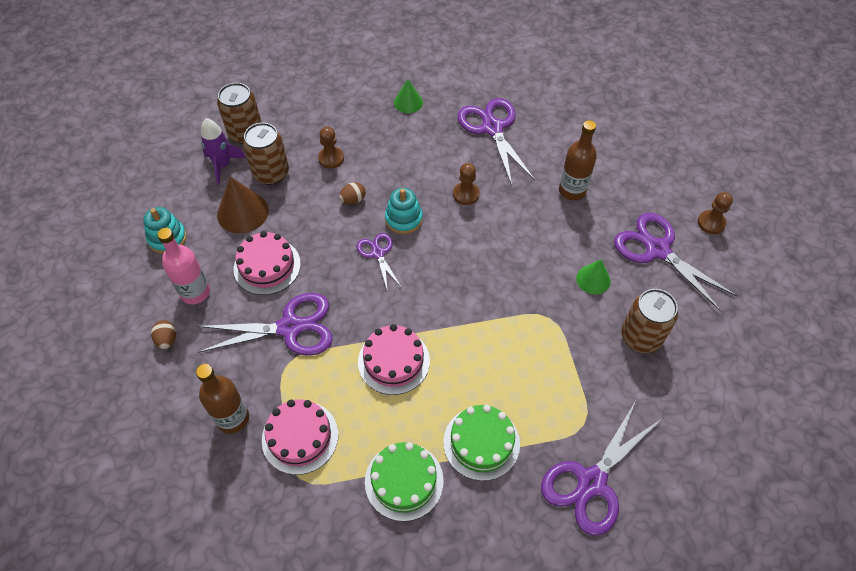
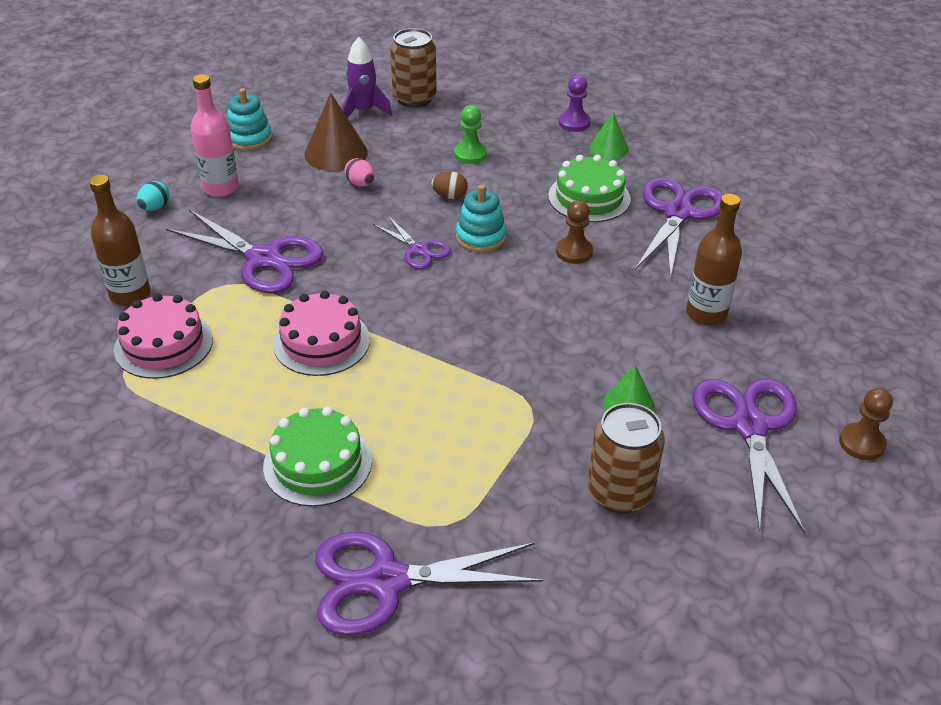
camera: 40 degrees right, 15 degrees down
brown egg [151,320,176,349] -> turquoise egg [136,181,169,211]
pink cake [234,231,301,295] -> none
brown can [243,123,289,185] -> none
brown pawn [318,127,344,169] -> green pawn [454,105,487,164]
purple scissors [357,233,402,292] -> purple scissors turned 120 degrees clockwise [373,216,451,269]
green cake [365,442,444,521] -> green cake moved to [548,155,631,222]
none -> pink egg [344,158,375,186]
none -> purple pawn [559,75,591,132]

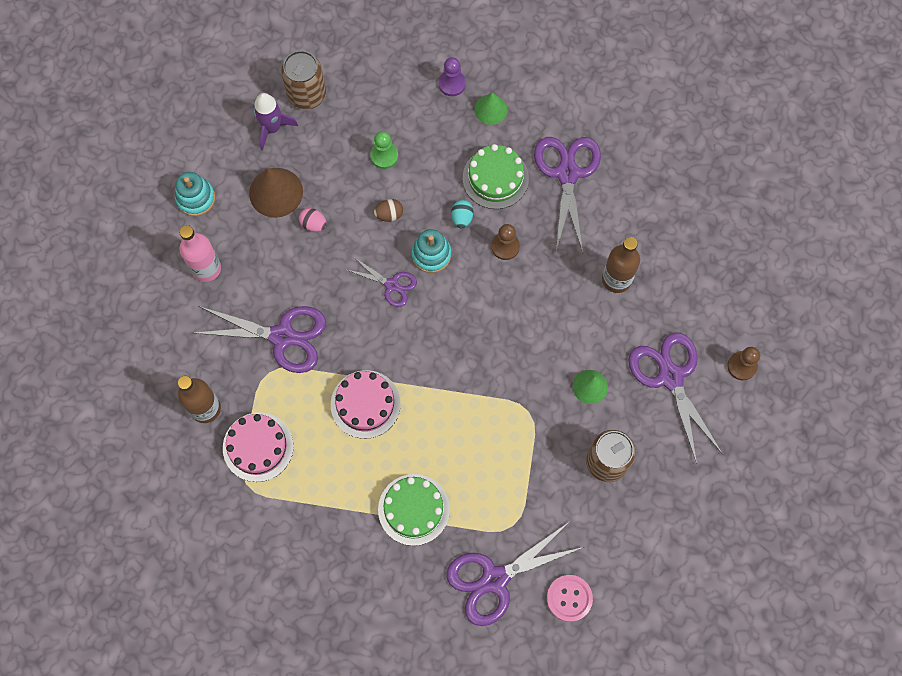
camera: 20 degrees left, 30 degrees up
turquoise egg [136,181,169,211] -> turquoise egg moved to [451,200,474,228]
none -> pink button [547,575,593,622]

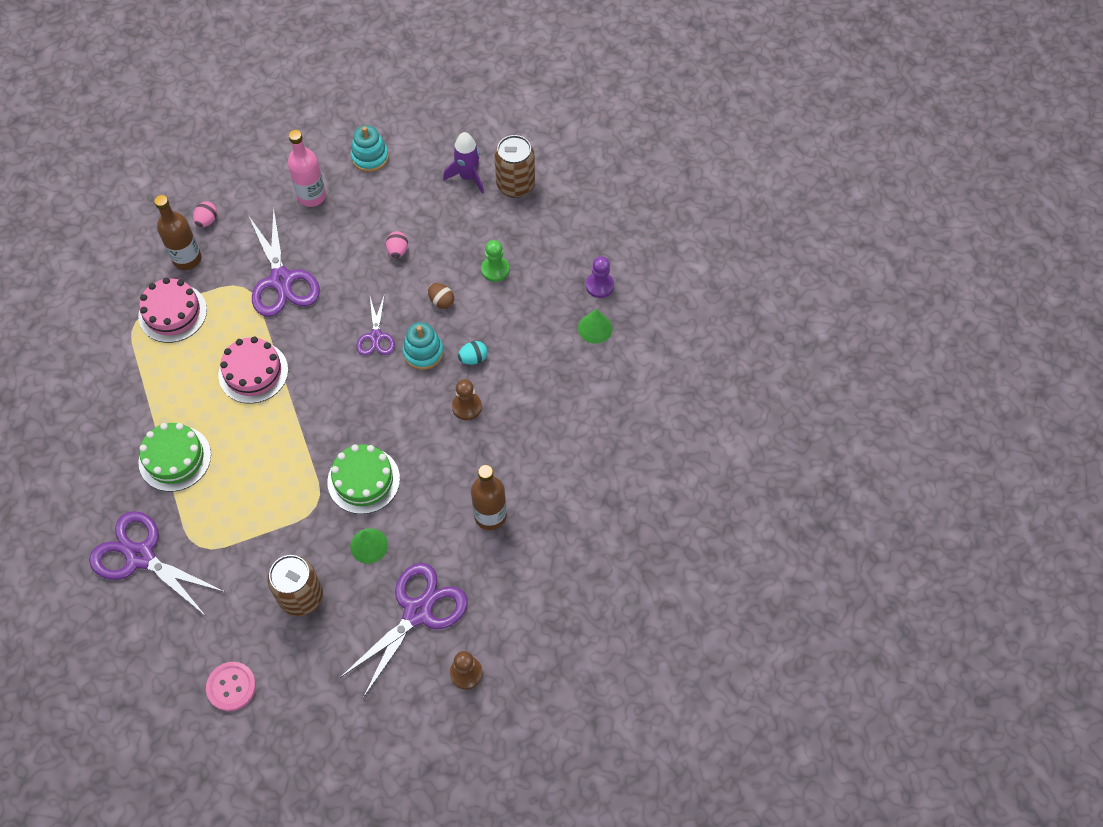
camera: 60 degrees right, 10 degrees down
brown cone [249,168,303,218] -> none
green cake [463,144,529,209] -> green cake moved to [327,444,400,514]
purple scissors [534,137,601,253] -> none
pink button [547,575,593,622] -> pink button moved to [206,662,256,711]
none -> pink egg [193,201,217,227]

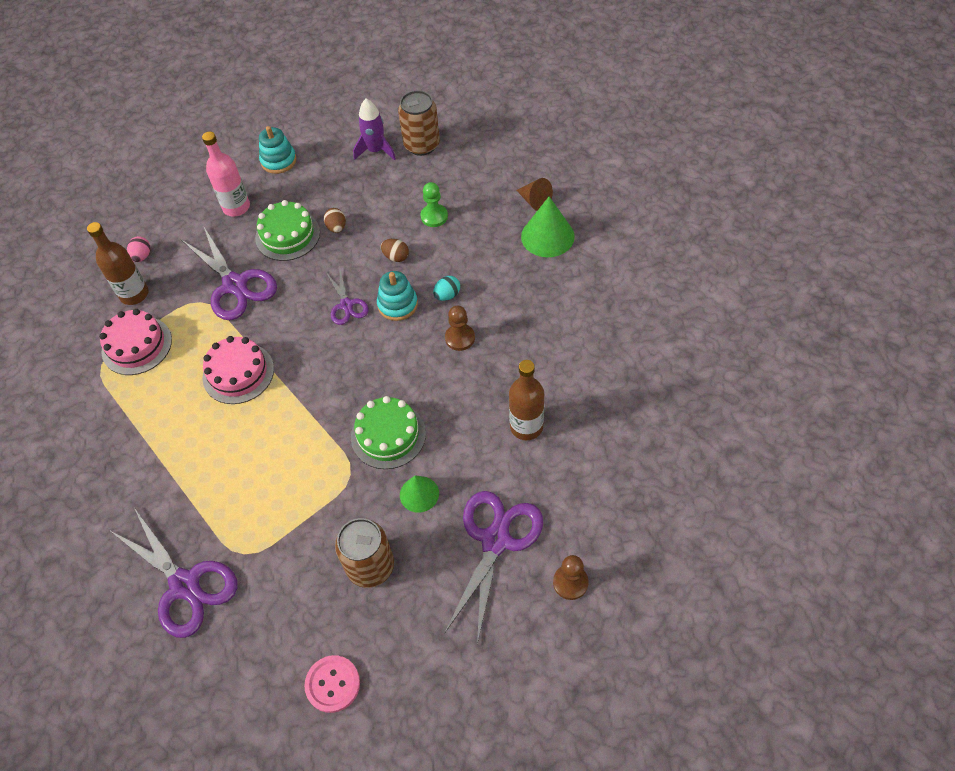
camera: 15 degrees left, 5 degrees down
purple scissors [89,511,225,616] -> purple scissors turned 150 degrees counterclockwise [109,508,237,638]
green cake [138,423,211,492] -> green cake moved to [255,200,320,261]
pink egg [386,231,408,258] -> brown egg [324,208,346,233]
green cone [578,309,612,344] -> green cone [521,197,575,257], size x1.59
purple pawn [586,256,614,298] -> brown cone [516,178,553,211]

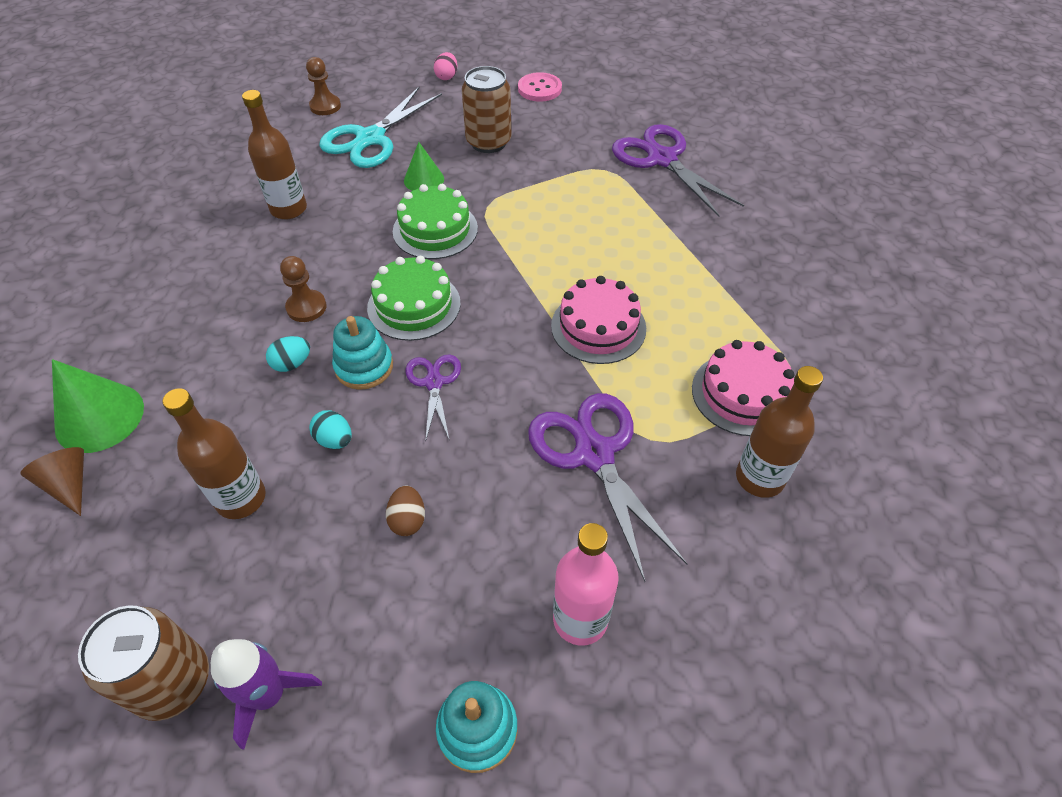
camera: 170 degrees left, 5 degrees down
pink egg [127,236,150,262] -> pink egg moved to [434,52,457,80]
green cake [255,200,320,261] -> green cake moved to [367,256,461,341]
brown egg [381,239,409,262] -> turquoise egg [309,410,352,449]
green pawn [420,182,448,227] -> brown bottle [163,388,266,519]
purple scissors [444,491,543,644] -> turquoise scissors [319,87,442,168]

